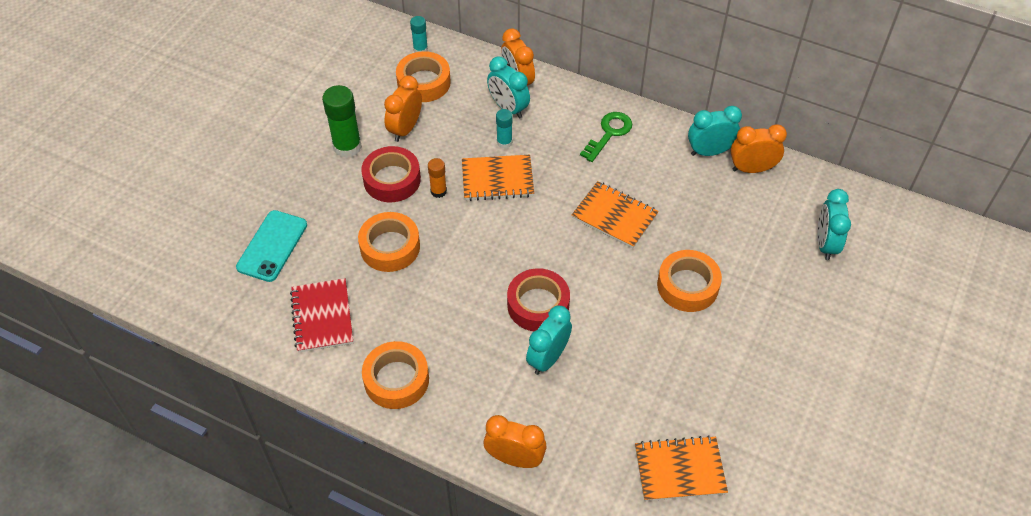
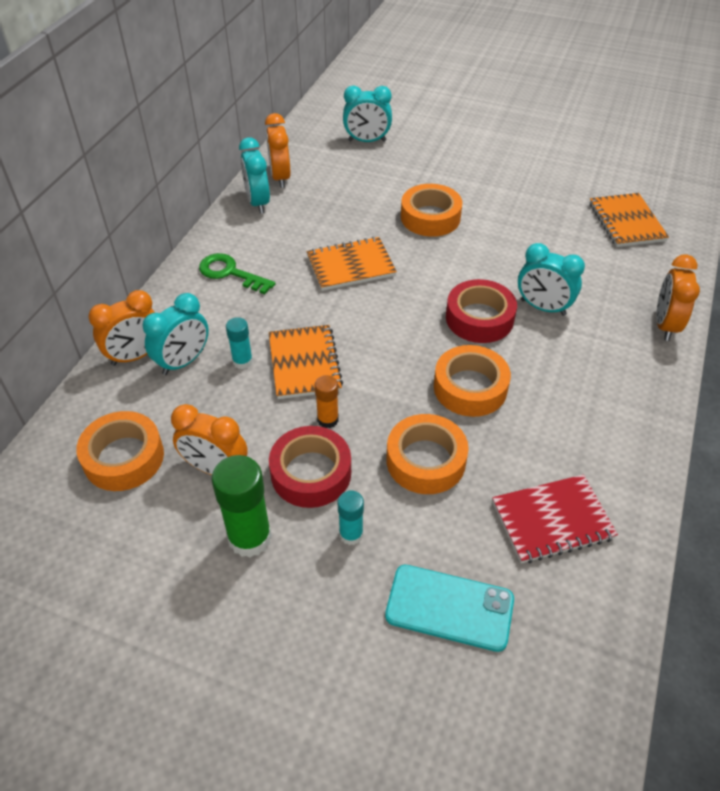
camera: 95 degrees left, 5 degrees down
orange tape [362,341,429,409] -> orange tape moved to [434,345,511,417]
turquoise glue stick [410,16,428,52] -> turquoise glue stick moved to [338,491,364,545]
orange notebook [572,181,659,249] -> orange notebook turned 45 degrees clockwise [306,237,397,291]

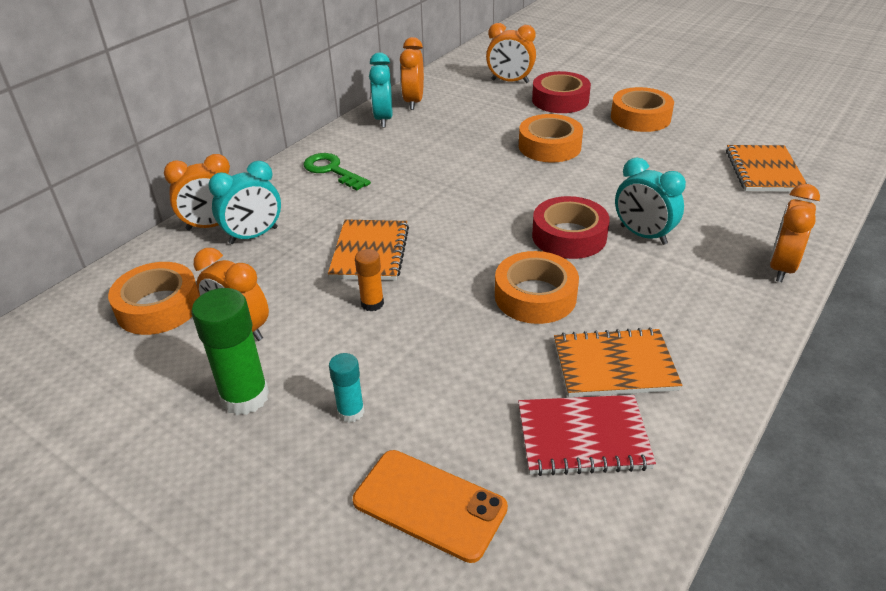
camera: 15 degrees right, 10 degrees down
turquoise glue stick [226,317,253,369] -> none
red tape [269,426,351,508] -> red tape moved to [532,71,591,113]
orange notebook [306,237,397,291] -> orange notebook moved to [554,327,682,397]
turquoise clock [343,85,392,142] -> orange clock [486,23,536,83]
turquoise phone [385,565,514,652] -> orange phone [353,450,508,563]
orange tape [386,414,469,494] -> orange tape moved to [611,87,674,132]

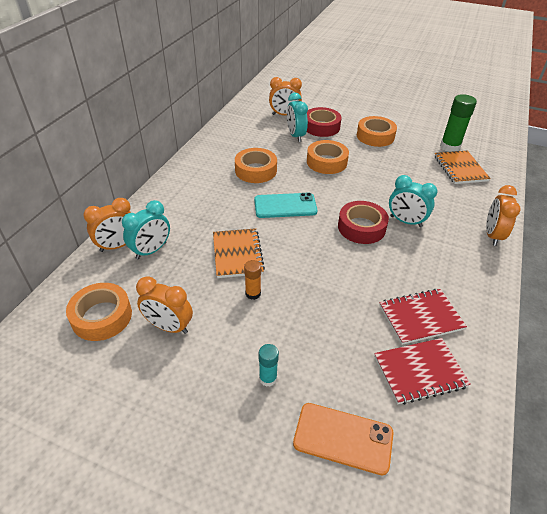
camera: 15 degrees left, 5 degrees up
green glue stick [191,288,269,415] -> green glue stick moved to [440,94,477,152]
green key [304,153,371,191] -> none
turquoise clock [369,53,392,128] -> turquoise clock moved to [287,93,308,142]
orange clock [400,37,424,110] -> none
orange tape [495,251,579,324] -> orange tape moved to [235,148,277,183]
orange notebook [554,327,682,397] -> red notebook [379,289,467,345]
none -> turquoise phone [254,193,318,218]

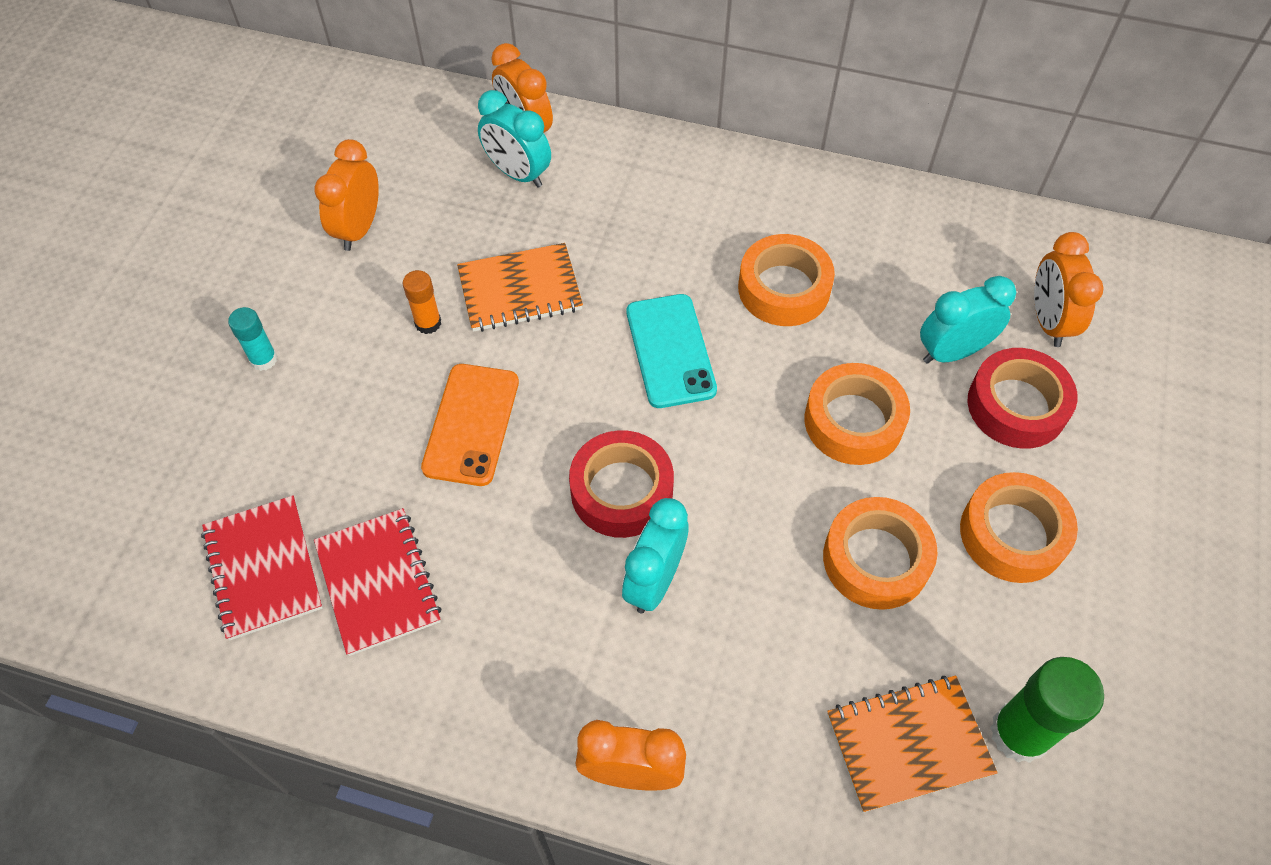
camera: 85 degrees right, 15 degrees up
orange tape [66,283,132,341] -> orange tape moved to [823,497,938,610]
orange phone [293,403,394,475] -> orange phone moved to [421,364,519,486]

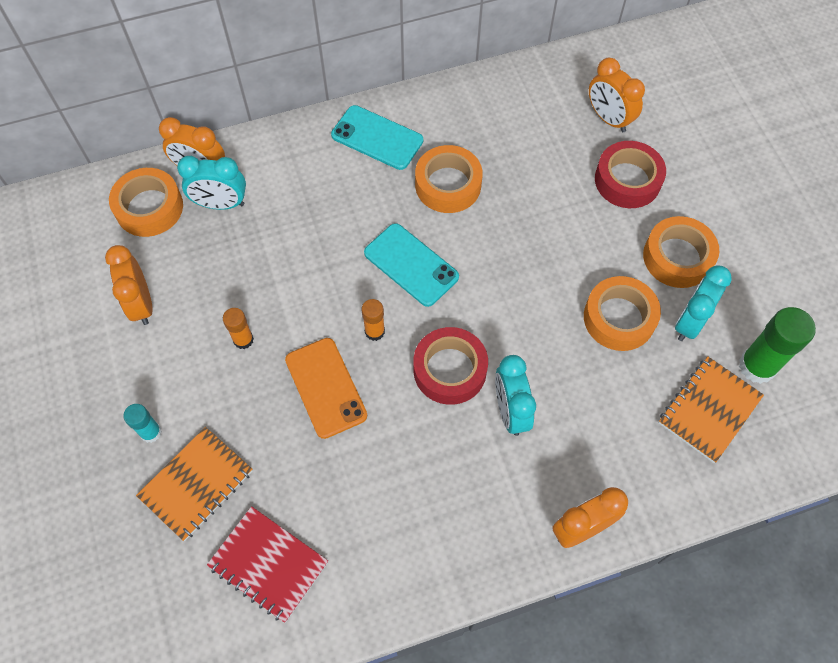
camera: 35 degrees left, 5 degrees up
red notebook [314,508,442,656] -> none
orange notebook [457,243,583,332] -> orange notebook moved to [136,427,253,541]
orange tape [804,363,910,465] -> orange tape moved to [109,168,183,237]
turquoise clock [920,276,1016,364] -> turquoise clock moved to [675,266,732,341]
none -> turquoise phone [331,105,423,170]
none -> orange glue stick [361,299,385,341]

